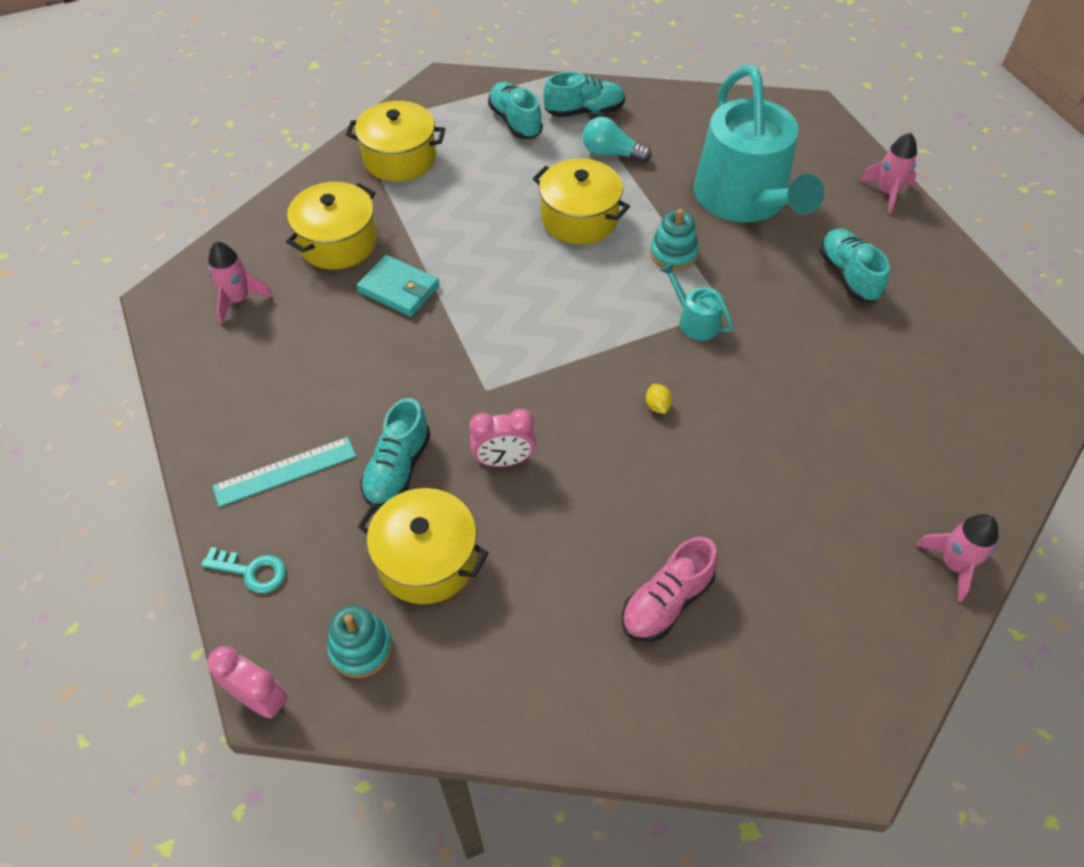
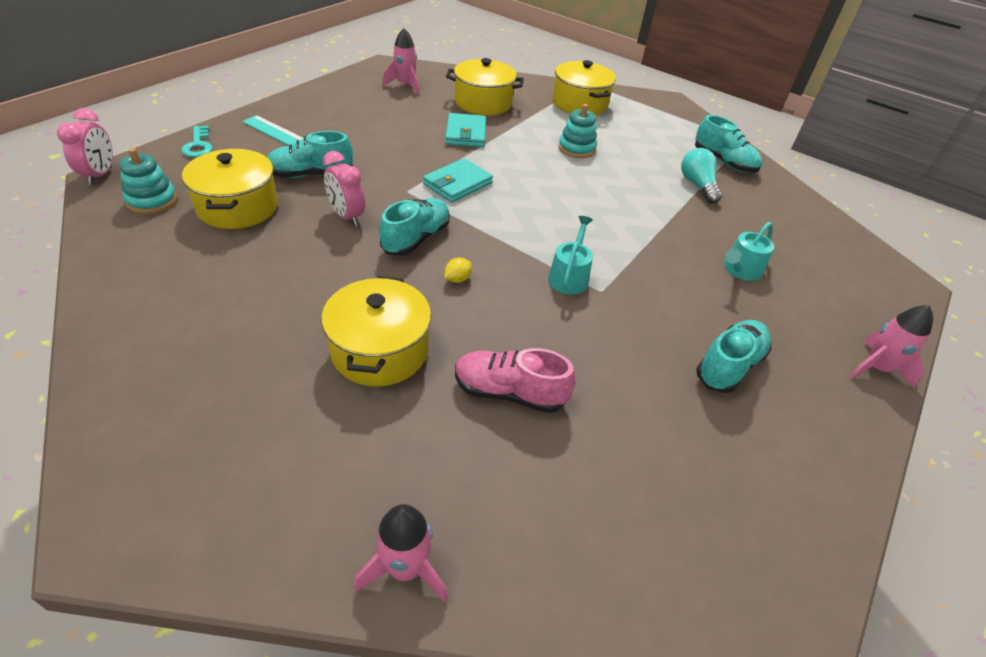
camera: 55 degrees right, 10 degrees down
turquoise shoe [488,82,543,139] -> turquoise shoe moved to [379,198,450,256]
yellow pot [533,158,630,244] -> yellow pot moved to [321,276,431,387]
pink shoe [622,537,718,641] -> pink shoe moved to [455,348,576,413]
turquoise stacking toy [650,209,699,271] -> turquoise stacking toy moved to [558,104,597,158]
turquoise watering can [694,65,824,223] -> turquoise watering can [724,222,774,281], size x0.40
none -> turquoise wallet [423,158,493,203]

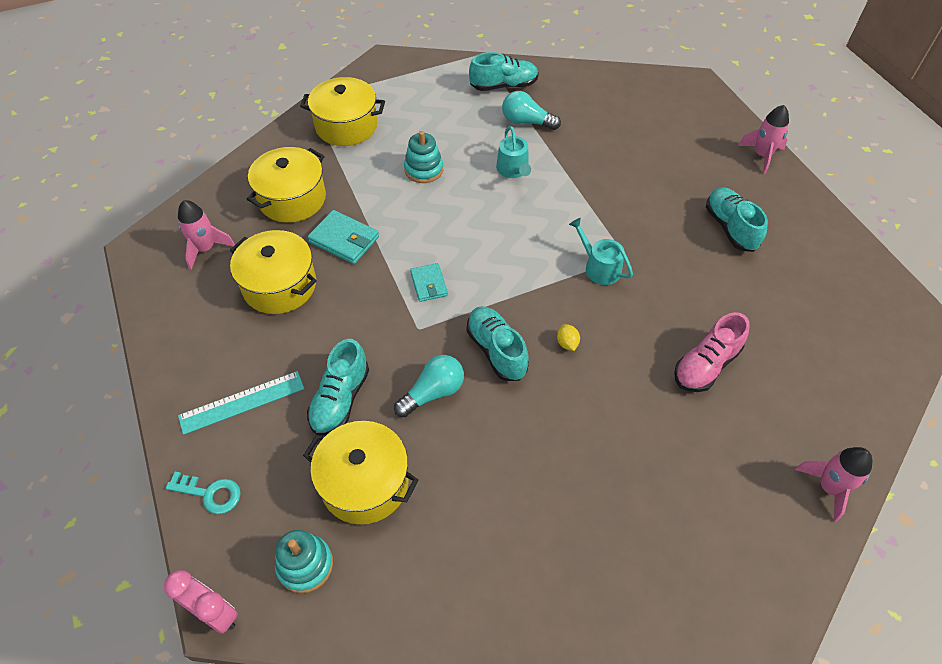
camera: 55 degrees left, 10 degrees up
yellow pot [321,276,431,387] -> yellow pot moved to [230,230,317,314]
pink clock [323,151,365,226] -> turquoise light bulb [394,355,464,417]
turquoise wallet [423,158,493,203] -> turquoise wallet [410,263,448,302], size x0.66
turquoise watering can [724,222,774,281] -> turquoise watering can moved to [496,126,531,178]

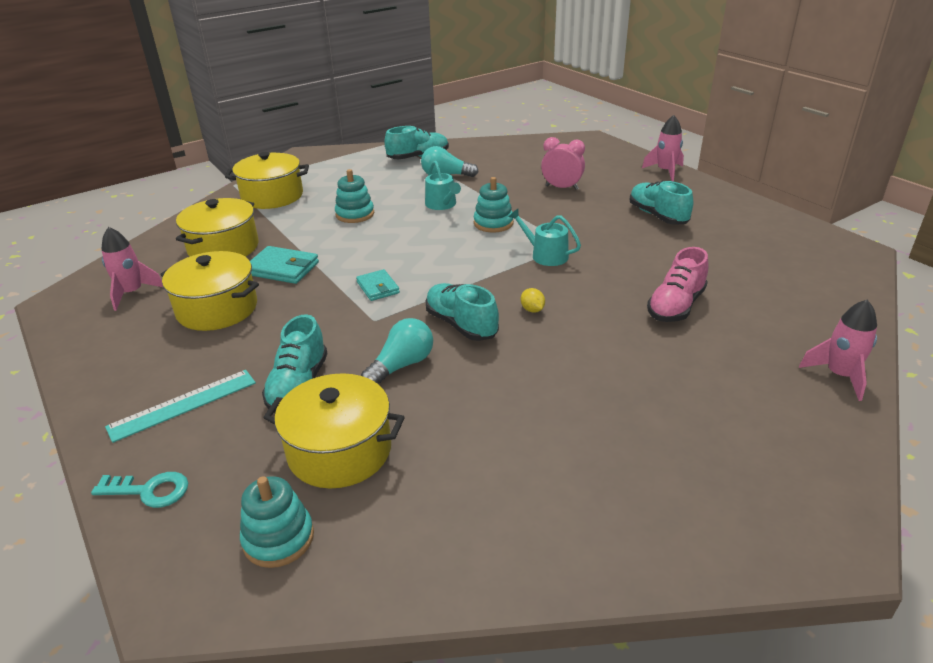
camera: 10 degrees left, 20 degrees down
pink clock [164,570,238,634] -> pink clock moved to [541,137,585,190]
none -> turquoise stacking toy [474,177,514,233]

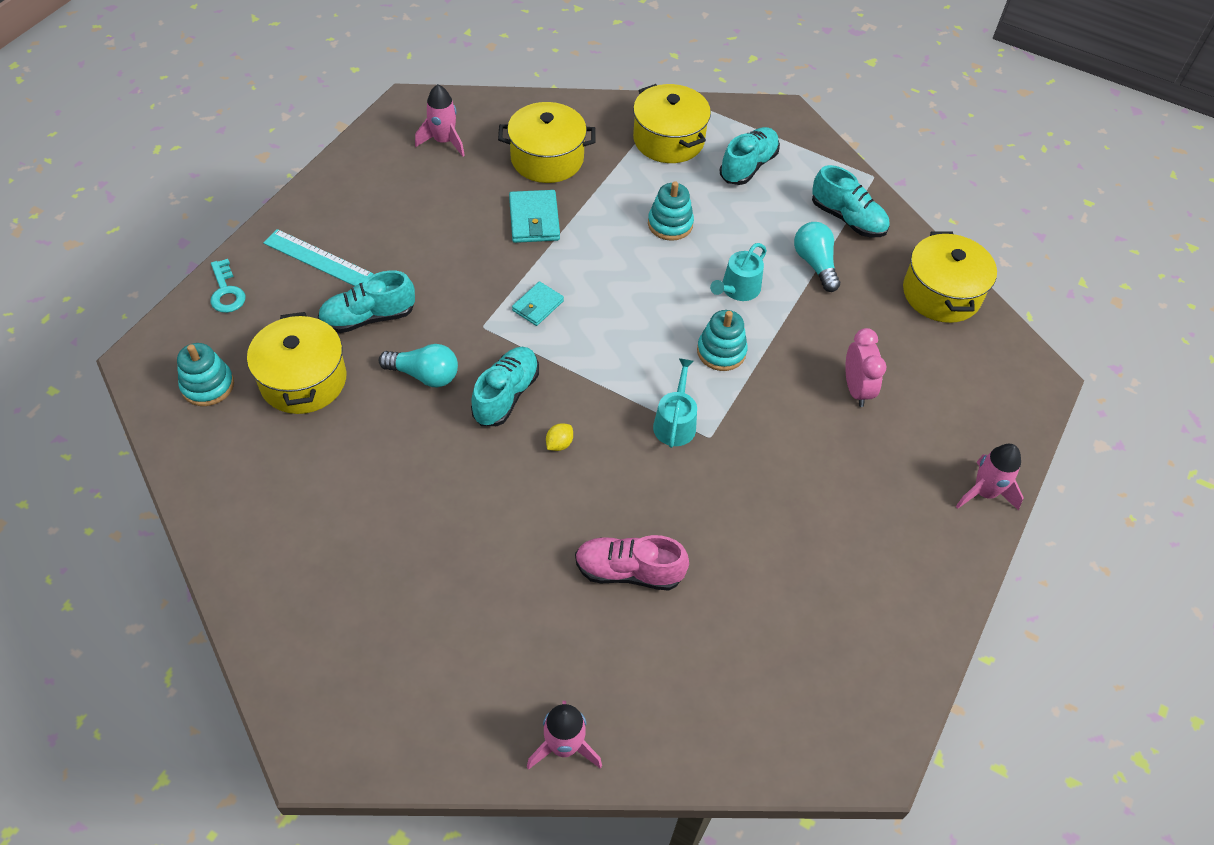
camera: 60 degrees right, 20 degrees up
yellow pot [161,251,259,331] -> yellow pot moved to [903,231,997,323]
turquoise shoe [629,181,693,225] -> turquoise shoe moved to [720,127,780,185]

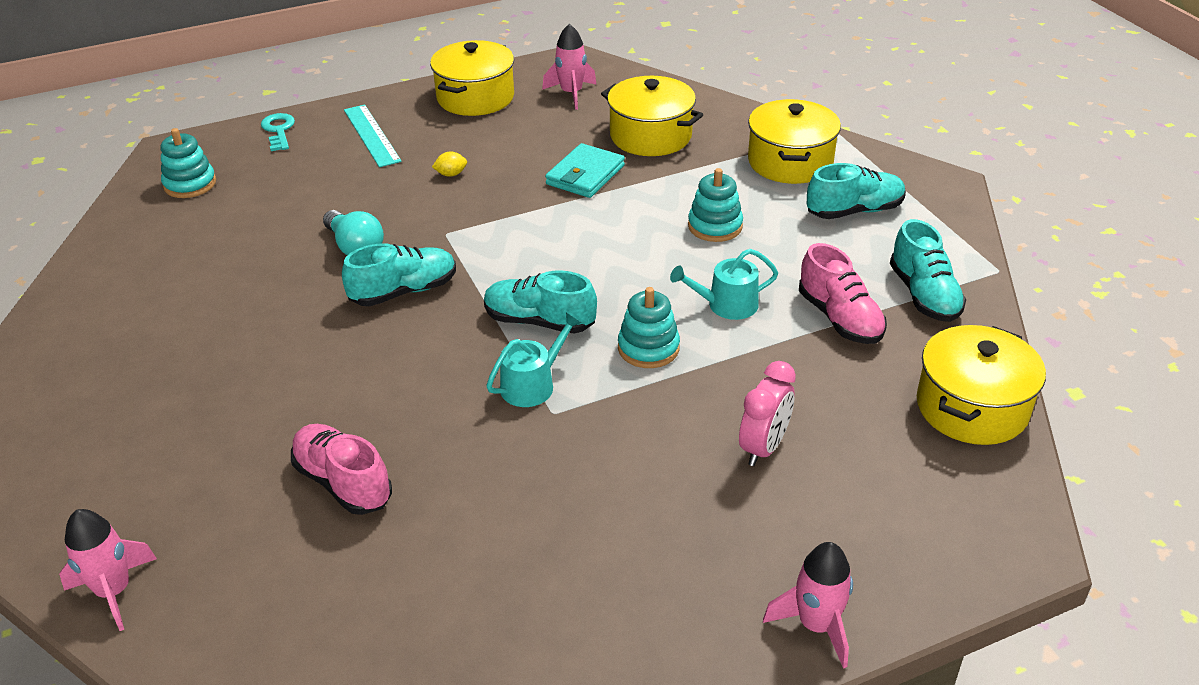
camera: 40 degrees right, 15 degrees down
turquoise key [210,259,246,313] -> turquoise key turned 150 degrees clockwise [261,113,295,151]
yellow pot [247,312,346,414] -> yellow pot moved to [430,40,514,116]
turquoise shoe [318,270,415,333] -> turquoise shoe moved to [484,270,597,333]
turquoise wallet [512,281,564,326] -> none
yellow lemon [546,423,573,451] -> yellow lemon moved to [432,152,467,177]
turquoise light bulb [794,222,840,292] -> pink shoe [799,243,887,344]

